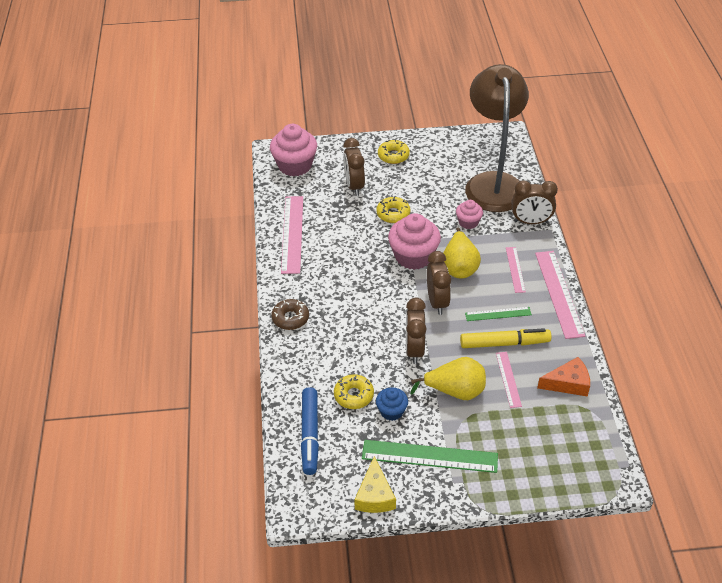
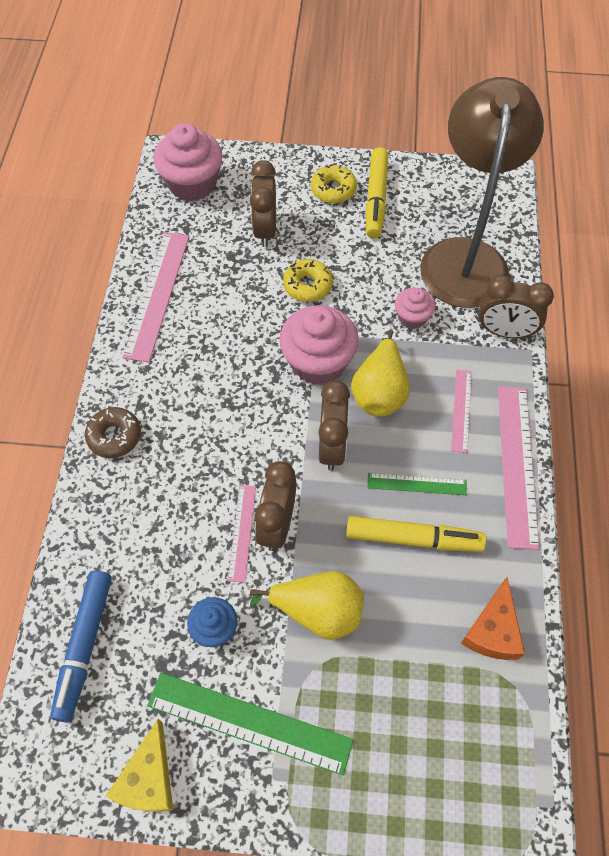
camera: 10 degrees right, 15 degrees up
yellow donut [334,374,374,409] -> none
pink ruler [496,352,522,408] -> pink ruler moved to [228,485,256,583]
orange cheese [537,357,590,397] -> orange cheese turned 105 degrees clockwise [461,577,525,660]
none -> yellow marker [366,147,389,238]

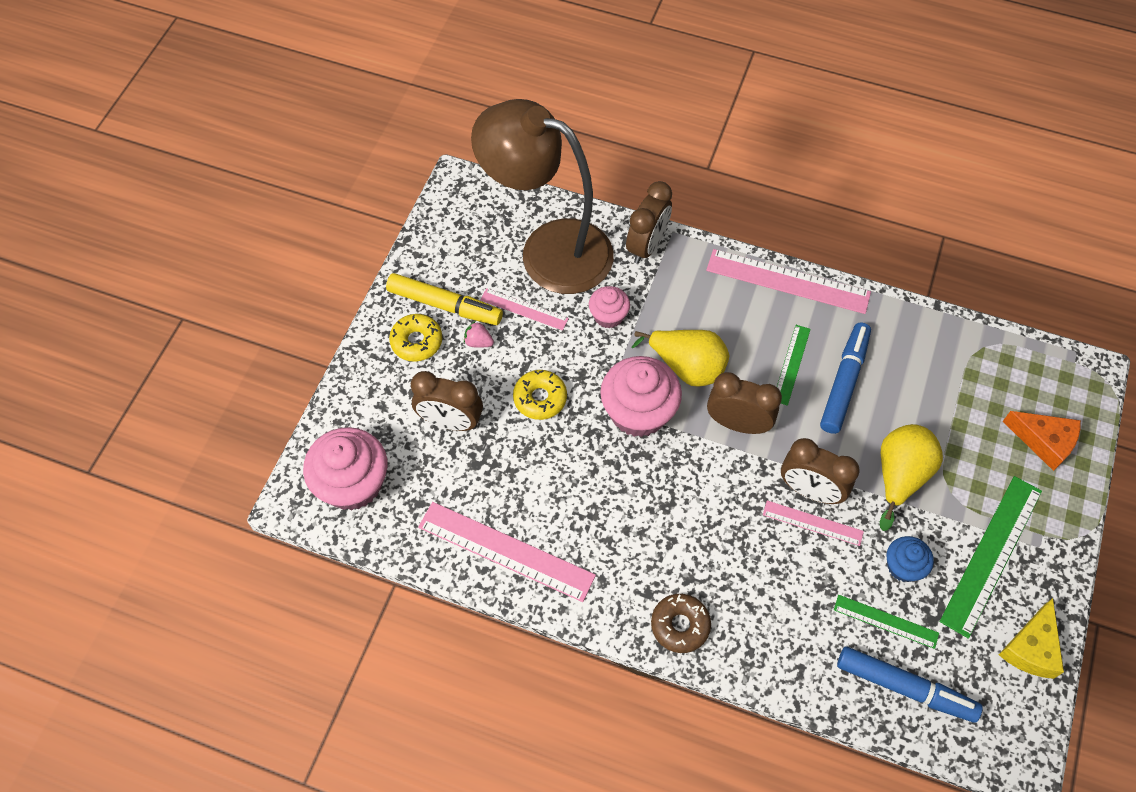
camera: 75 degrees left, 0 degrees up
yellow cheese [106,719,173,812] -> yellow cheese turned 90 degrees clockwise [999,598,1064,679]
yellow marker [346,516,486,552] -> blue marker [820,323,871,434]
pink ruler [451,370,472,453] -> pink ruler moved to [480,288,569,331]
orange cheese [461,577,525,660] -> orange cheese moved to [1002,411,1081,471]
none -> pink strawberry [464,321,494,348]
none -> green ruler [834,595,939,649]

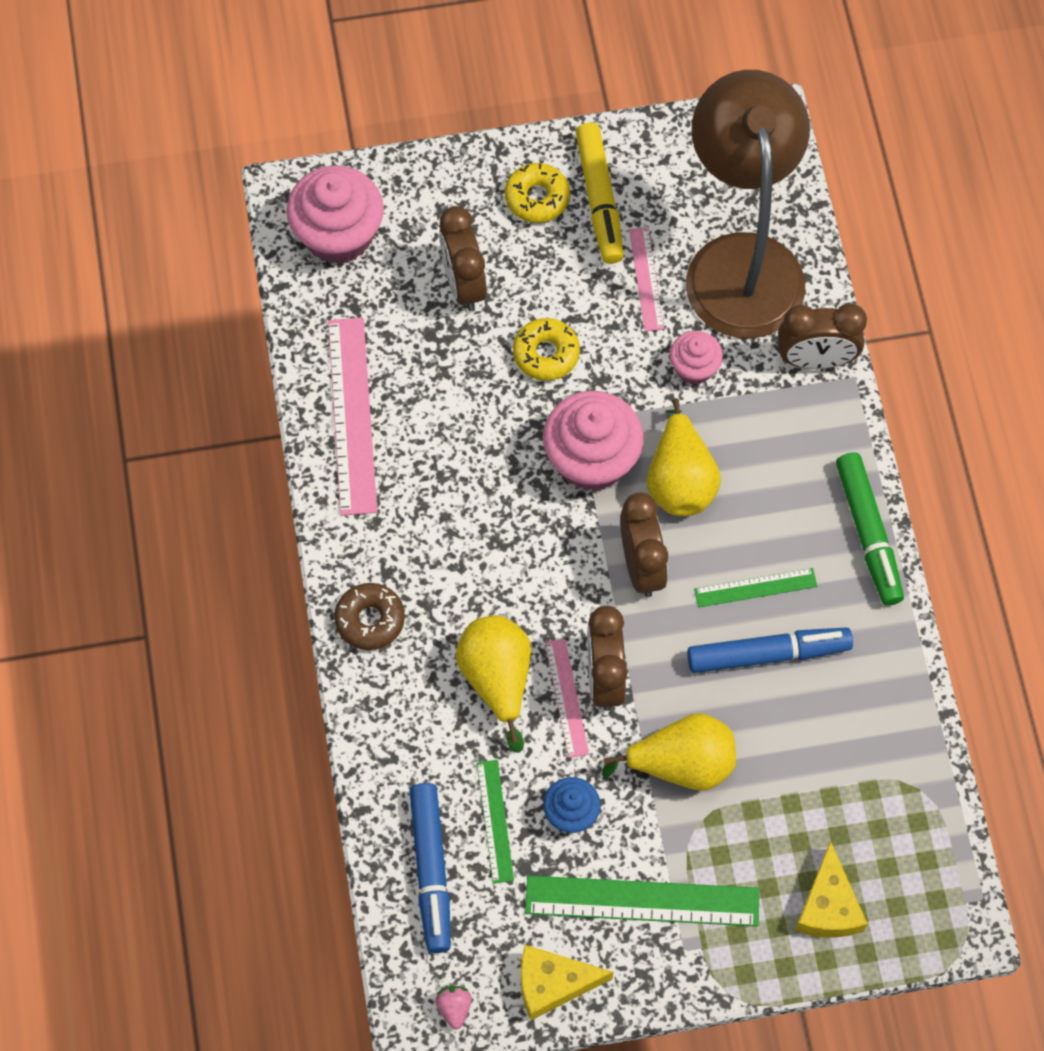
camera: 60 degrees right, 5 degrees up
pink strawberry [464,321,494,348] -> pink strawberry moved to [435,985,472,1029]
pink ruler [706,249,871,314] -> green marker [836,452,904,606]
orange cheese [1002,411,1081,471] -> yellow cheese [795,840,867,937]
none -> yellow pear [456,615,531,753]

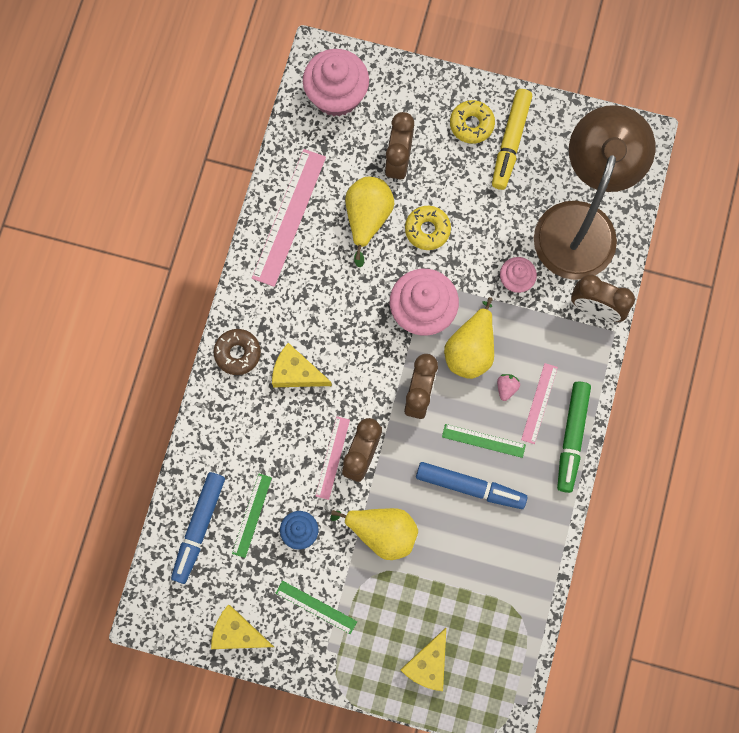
camera: 25 degrees right, 10 degrees up
pink strawberry [435,985,472,1029] -> pink strawberry moved to [497,374,520,401]
yellow pear [456,615,531,753] -> yellow pear moved to [345,177,395,267]
green ruler [525,875,759,927] -> green ruler [276,581,357,634], size x0.55
pink ruler [629,227,664,331] -> pink ruler moved to [521,363,558,444]
none -> yellow cheese [272,343,332,387]

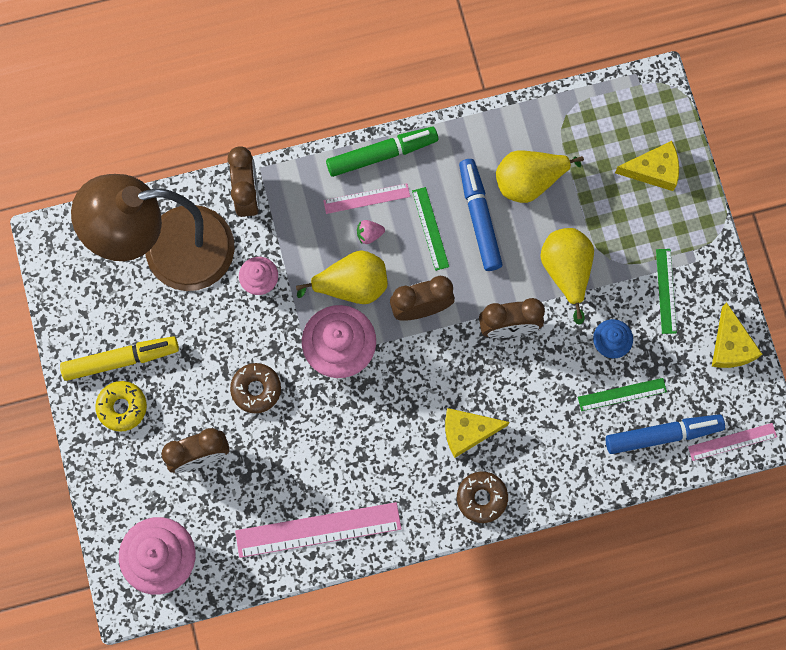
camera: 120 degrees left, 0 degrees up
yellow cheese [272,343,332,387] -> yellow cheese turned 90 degrees clockwise [445,408,510,458]
pink ruler [316,416,350,500] -> pink ruler moved to [688,423,777,461]
yellow pear [345,177,395,267] -> yellow pear moved to [496,150,584,203]
yellow donut [405,206,451,250] -> brown donut [230,363,281,414]

